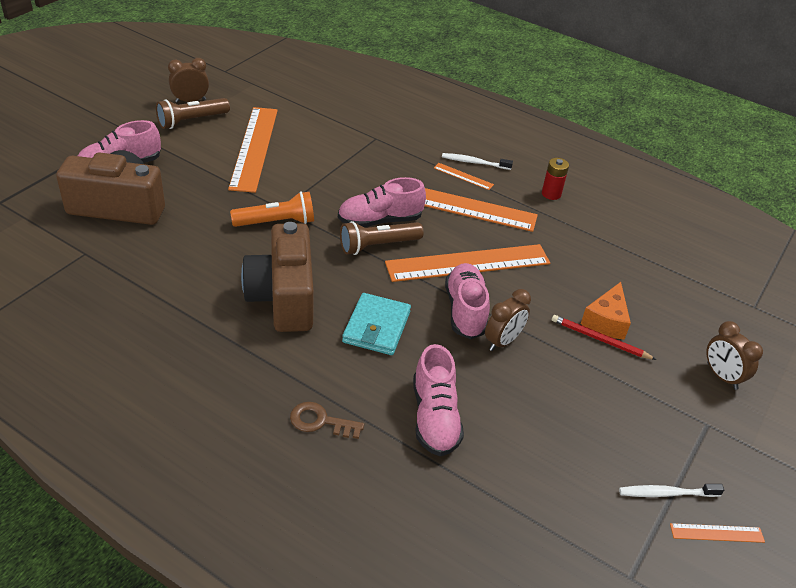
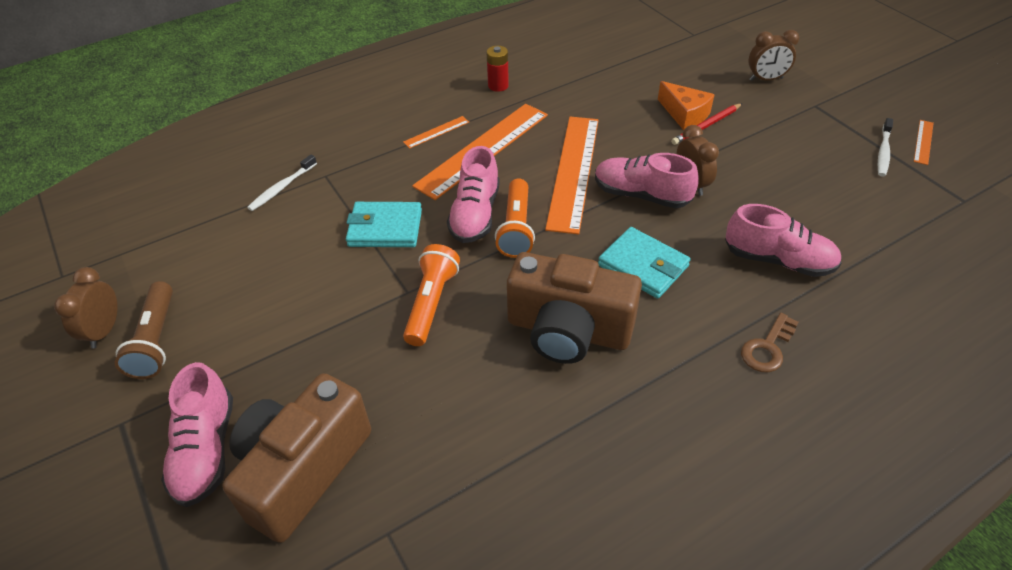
camera: 60 degrees left, 5 degrees up
orange ruler [228,107,278,193] -> none
brown flashlight [340,221,424,255] -> orange flashlight [495,178,535,258]
white toothbrush [442,153,513,170] -> white toothbrush moved to [247,155,317,211]
none -> turquoise wallet [346,202,422,247]

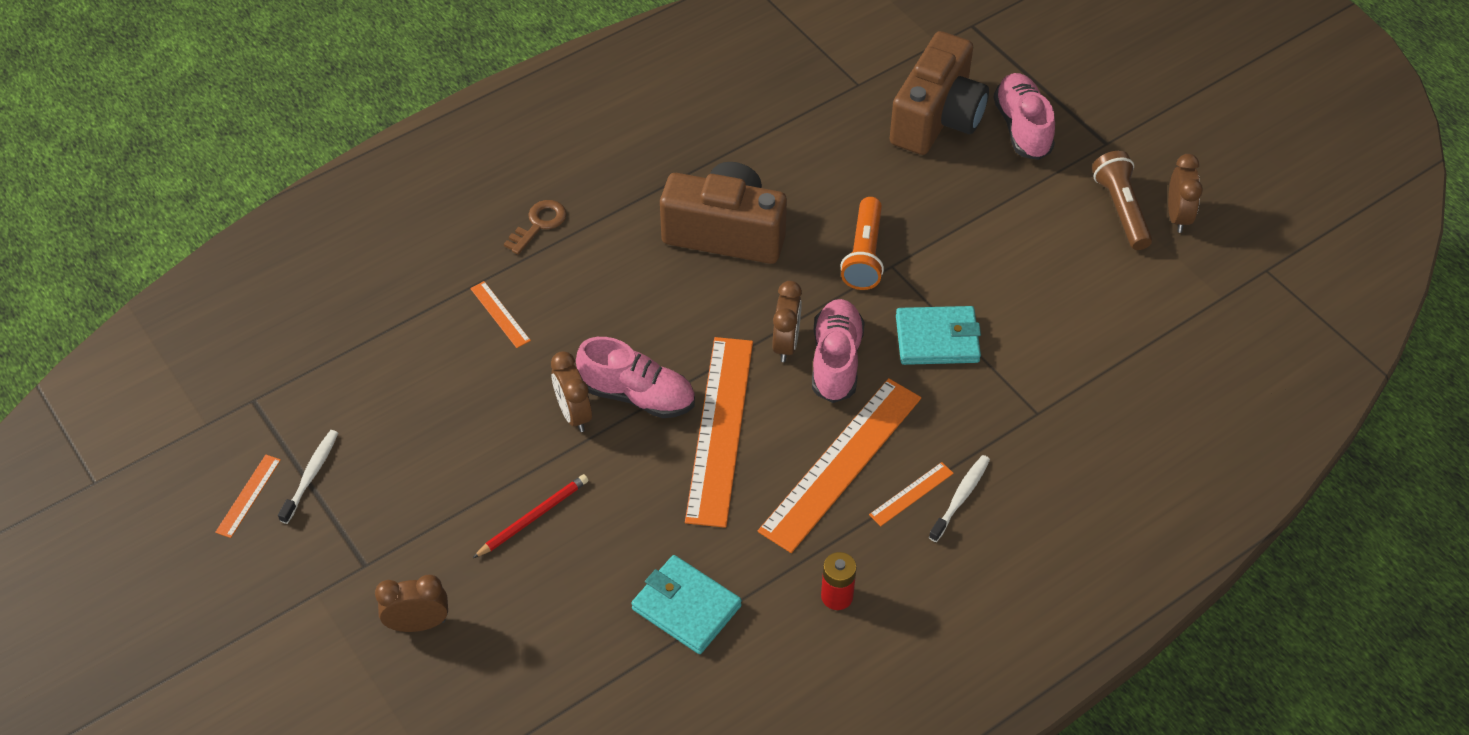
camera: 175 degrees right, 5 degrees up
white toothbrush [247,155,317,211] -> white toothbrush moved to [929,455,990,542]
orange flashlight [495,178,535,258] -> brown clock [772,281,802,362]
turquoise wallet [598,227,691,299] -> turquoise wallet moved to [631,555,742,654]
orange cheese [658,81,715,130] -> none
pink shoe [725,204,842,277] -> orange ruler [470,281,531,348]

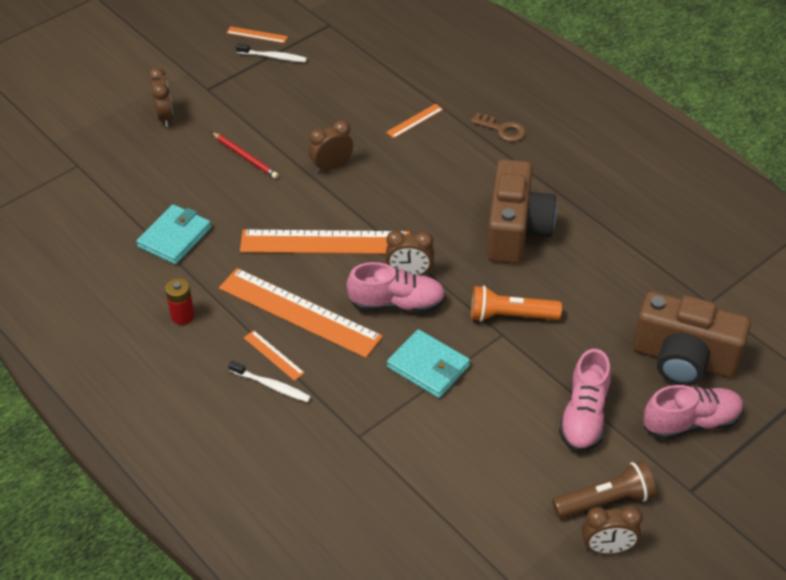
camera: 85 degrees right, 5 degrees down
pink shoe [576,337,695,418] -> pink shoe moved to [559,349,611,452]
turquoise wallet [896,306,981,365] -> turquoise wallet turned 45 degrees counterclockwise [387,329,470,398]

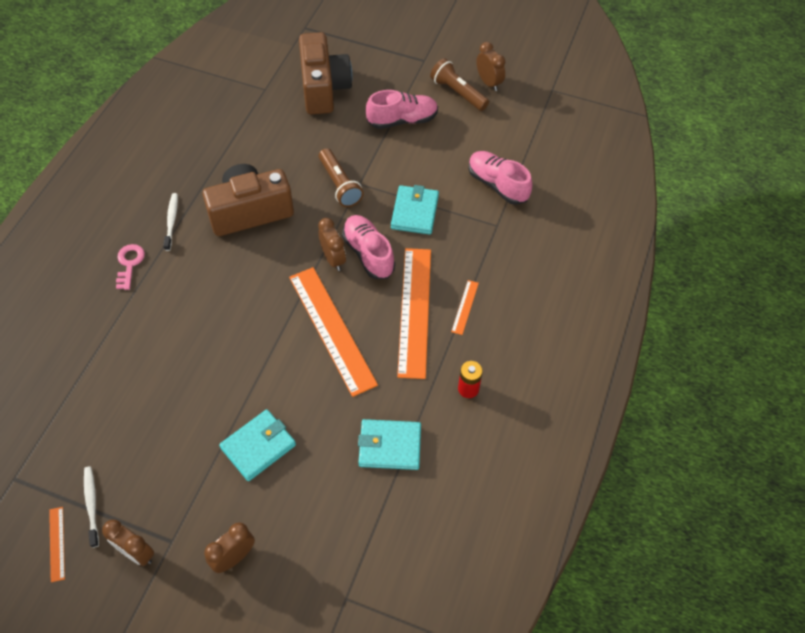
camera: 120 degrees left, 10 degrees up
red pencil [212,132,279,179] -> turquoise wallet [219,409,296,481]
white toothbrush [228,361,311,402] -> white toothbrush moved to [163,193,178,251]
brown clock [309,120,353,173] -> brown clock moved to [102,520,154,566]
orange ruler [386,104,443,138] -> none
brown key [471,113,526,142] -> pink key [116,244,145,290]
orange flashlight [471,286,562,322] -> brown flashlight [319,148,364,207]
pink shoe [643,385,744,440] -> pink shoe moved to [468,151,532,205]

